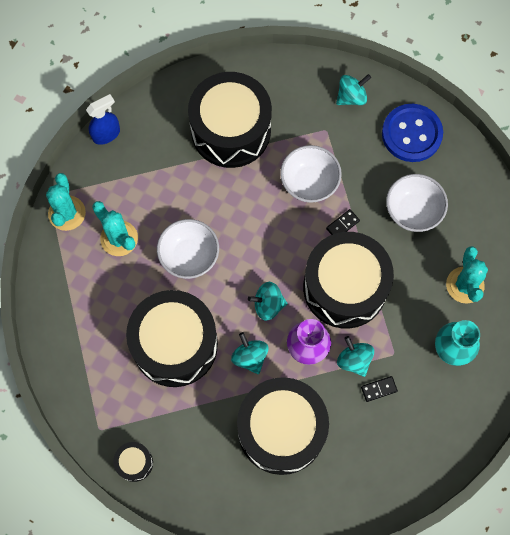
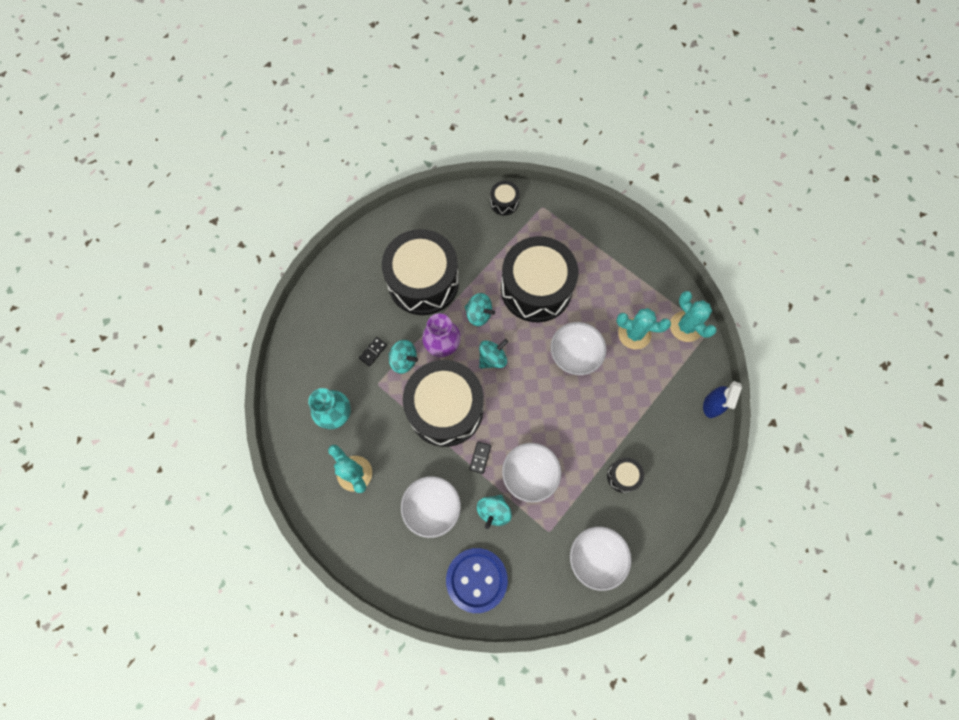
camera: 145 degrees right, 0 degrees up
black drum [188,72,272,168] -> black drum [607,458,644,493], size x0.42
turquoise spinning top [336,74,371,105] -> turquoise spinning top moved to [477,495,512,529]
none -> white bowl [570,526,632,591]

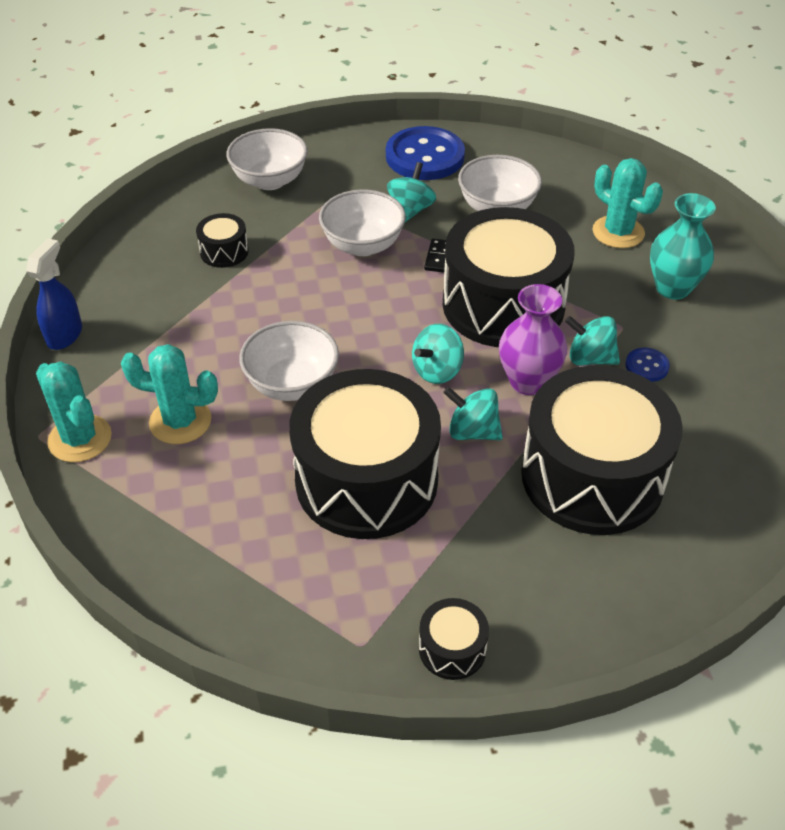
camera: 175 degrees right, 25 degrees down
black domino [359,337,387,366] -> blue button [625,348,670,382]

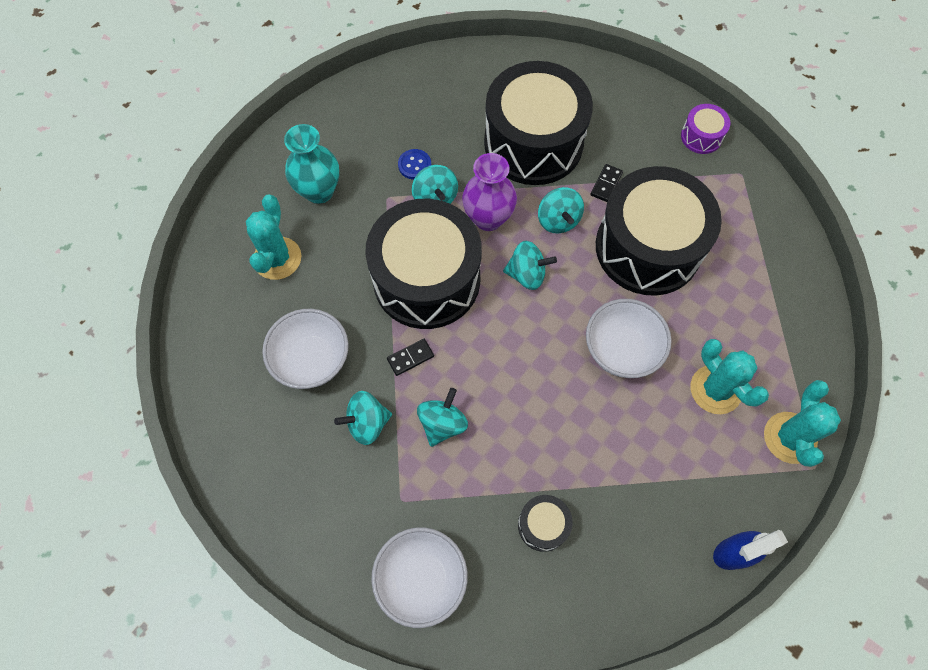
camera: 130 degrees left, 20 degrees up
white bowl [319,190,406,256] -> turquoise spinning top [417,388,468,447]
blue button [386,126,465,180] -> none
black drum [419,598,489,680] -> purple drum [681,104,730,154]
none -> black domino [590,164,623,202]

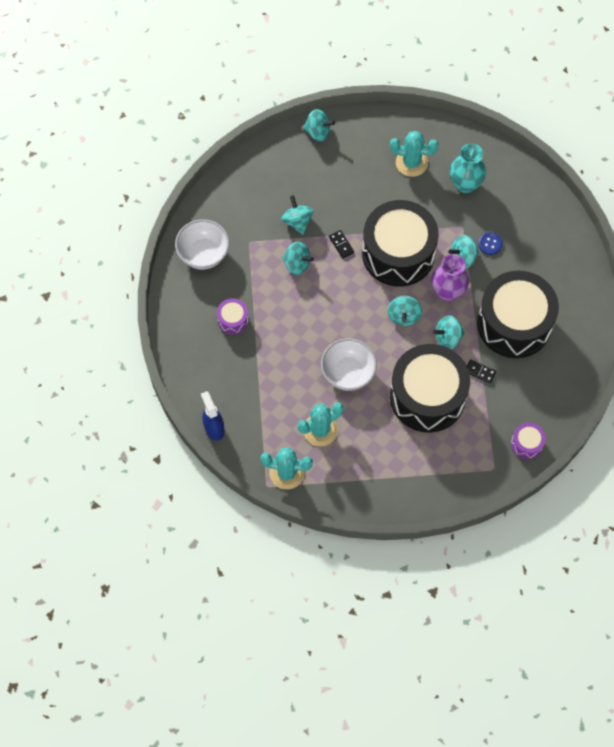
camera: 90 degrees right, 0 degrees up
white bowl [262,309,349,389] -> none
black drum [518,495,573,552] -> purple drum [217,298,249,334]
none -> turquoise spinning top [303,109,335,142]

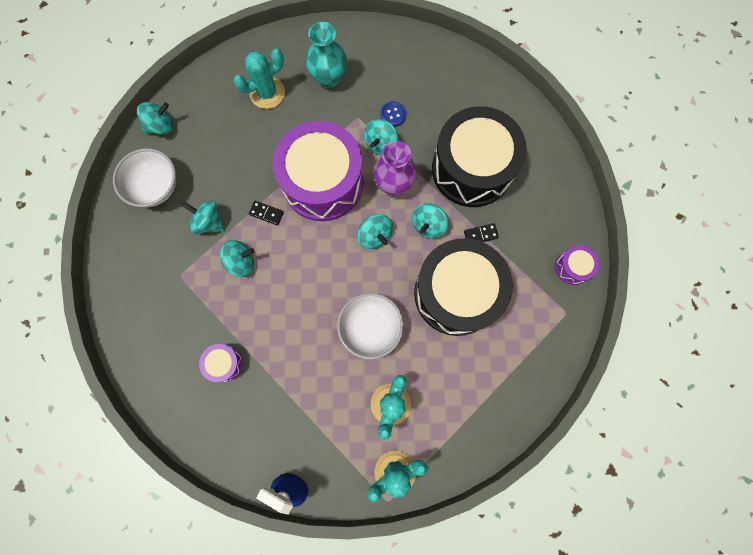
camera: 40 degrees left, 10 degrees up
white bowl [175,219,229,269] -> white bowl moved to [113,148,176,207]
black drum [362,200,439,287] -> purple drum [273,121,363,221]

